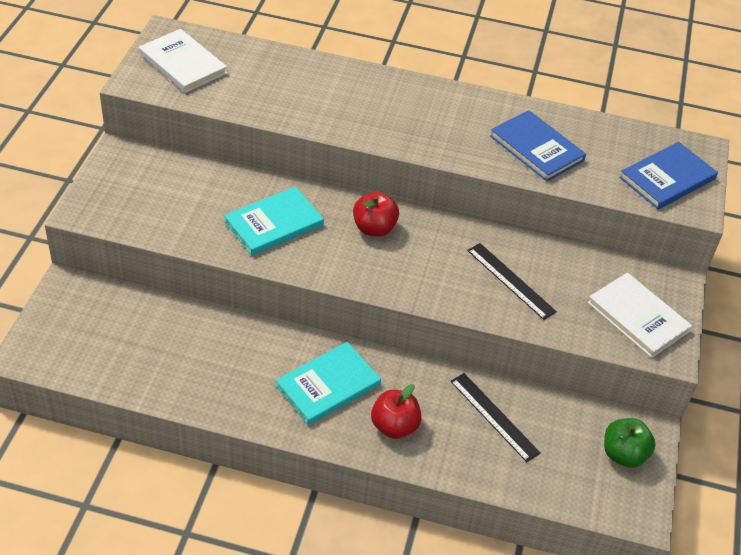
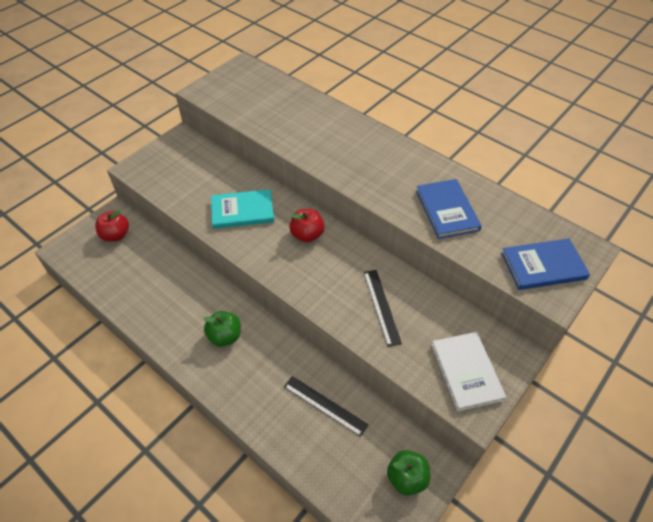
camera: 30 degrees right, 5 degrees up
white book [139,29,227,93] -> none
turquoise book [276,342,381,425] -> green apple [203,311,241,347]
red apple [371,384,422,439] -> red apple moved to [95,210,129,242]
black ruler [450,373,541,462] -> black ruler turned 45 degrees counterclockwise [284,376,369,437]

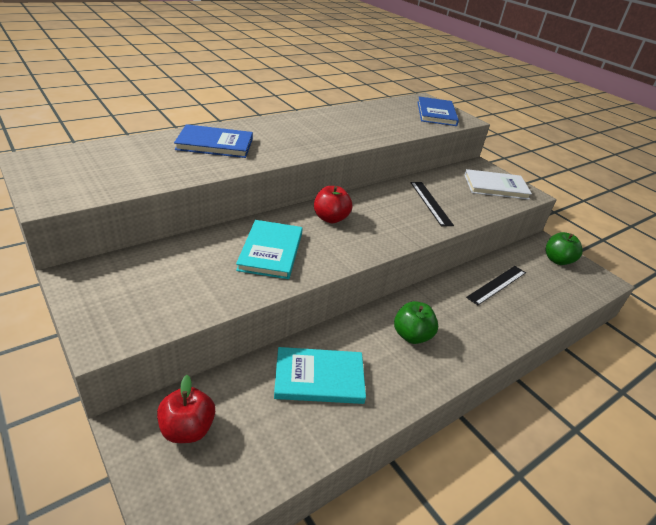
camera: 80 degrees left, 15 degrees down
black ruler [363,270,402,347] -> black ruler turned 75 degrees clockwise [411,182,454,227]
blue book [416,179,482,239] -> blue book moved to [174,124,253,158]
none -> turquoise book [274,347,366,404]

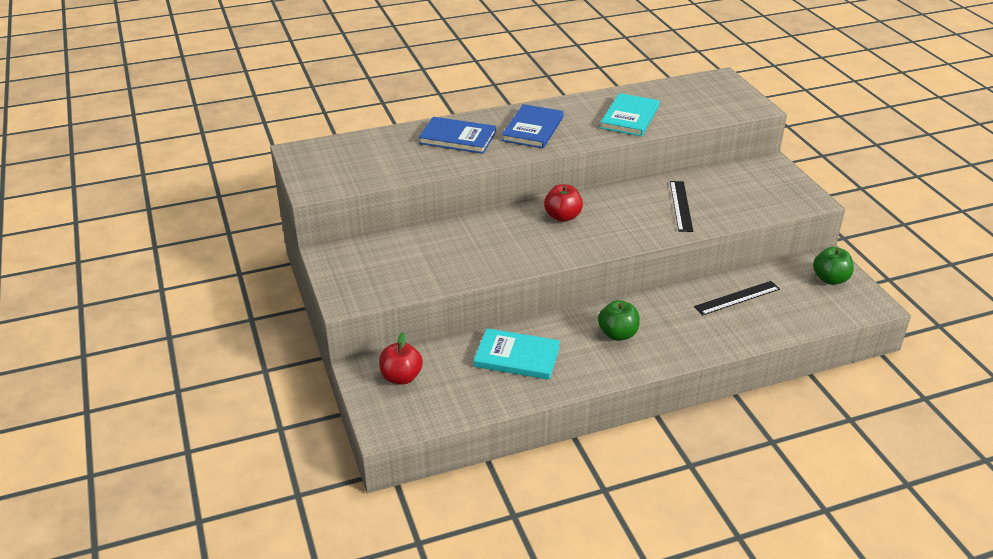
camera: 20 degrees right, 0 degrees up
turquoise book [236,220,303,279] -> turquoise book moved to [600,93,660,136]
blue book [417,97,459,126] -> blue book moved to [502,104,564,148]
white book [465,169,532,200] -> none

